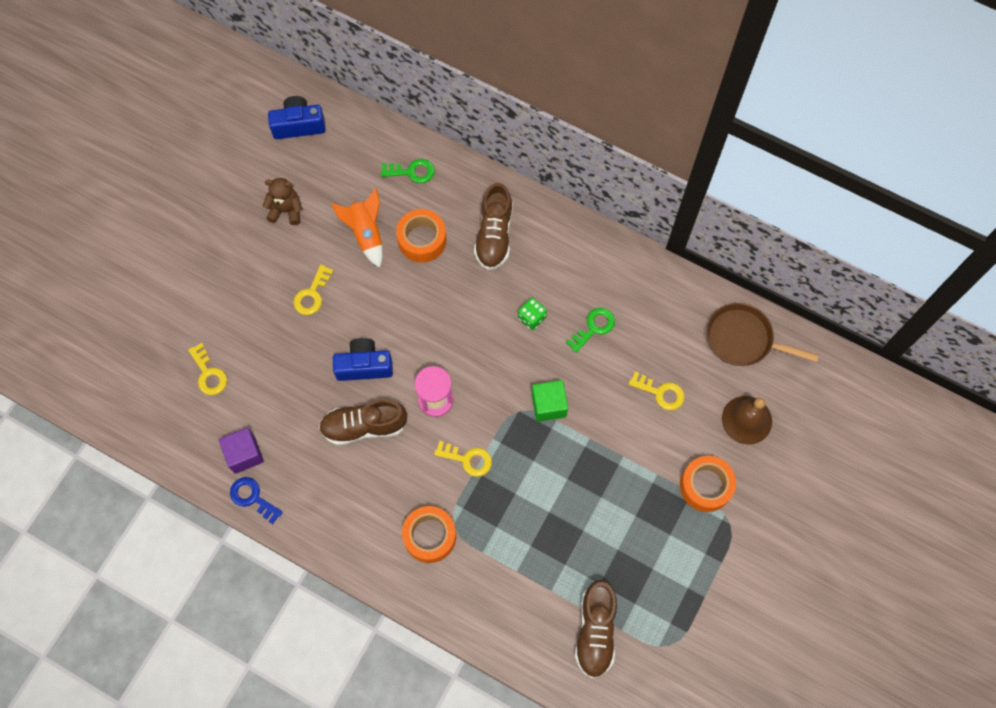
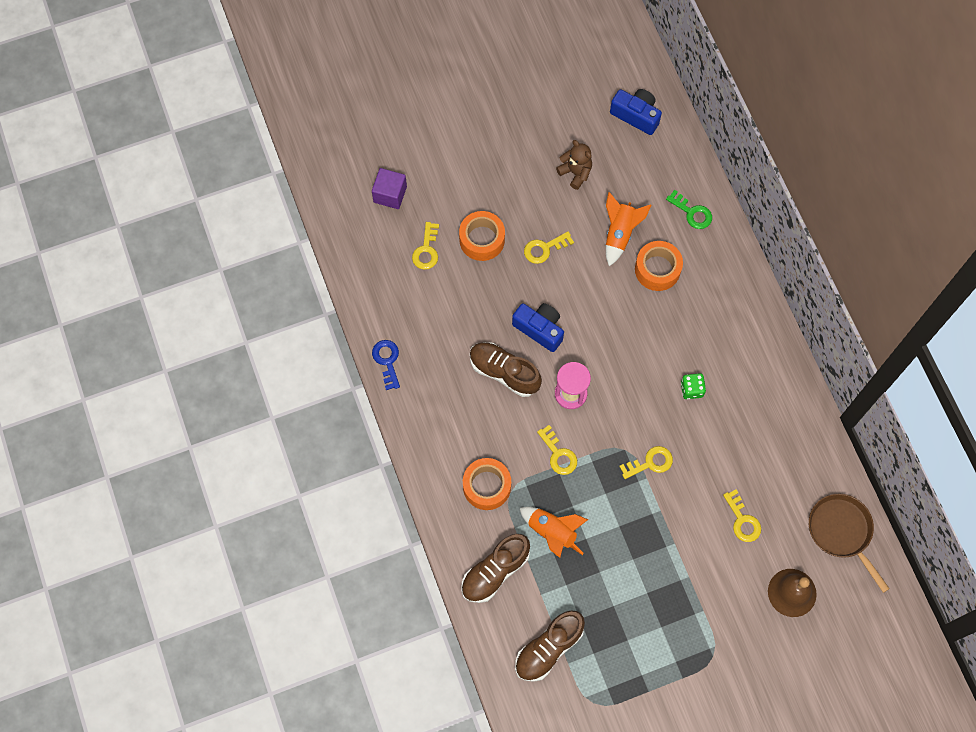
camera: 40 degrees right, 0 degrees up
purple cube [219,428,264,474] -> purple cube moved to [372,168,407,209]
brown shoe [474,183,513,270] -> brown shoe moved to [461,534,530,603]
green cube [532,380,568,422] -> yellow key [619,446,673,479]
green key [566,308,615,353] -> none
orange tape [680,456,736,512] -> orange tape moved to [459,211,505,261]
none -> orange rocket [520,507,588,558]

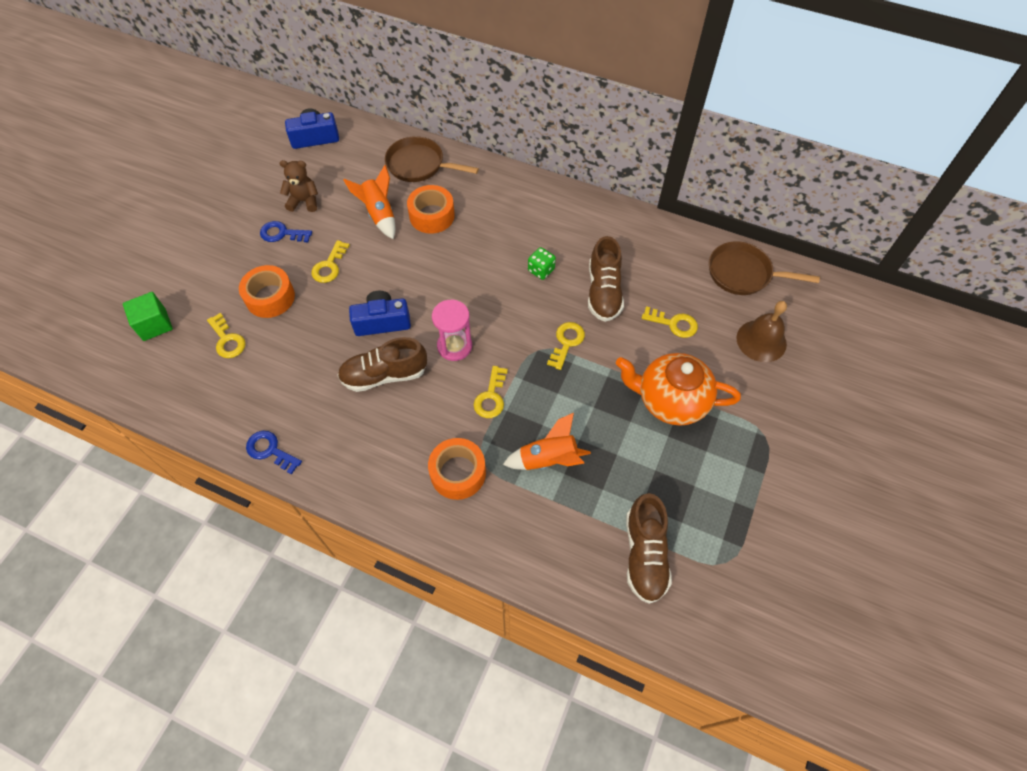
camera: 45 degrees left, 10 degrees down
purple cube [372,168,407,209] -> green cube [123,292,173,341]
brown shoe [461,534,530,603] -> brown shoe moved to [588,236,624,322]
yellow key [537,425,577,475] -> yellow key turned 90 degrees clockwise [474,366,508,418]
green key [666,190,712,229] -> brown pan [385,136,479,182]
none -> blue key [260,221,312,242]
none -> orange teapot [616,353,741,426]

